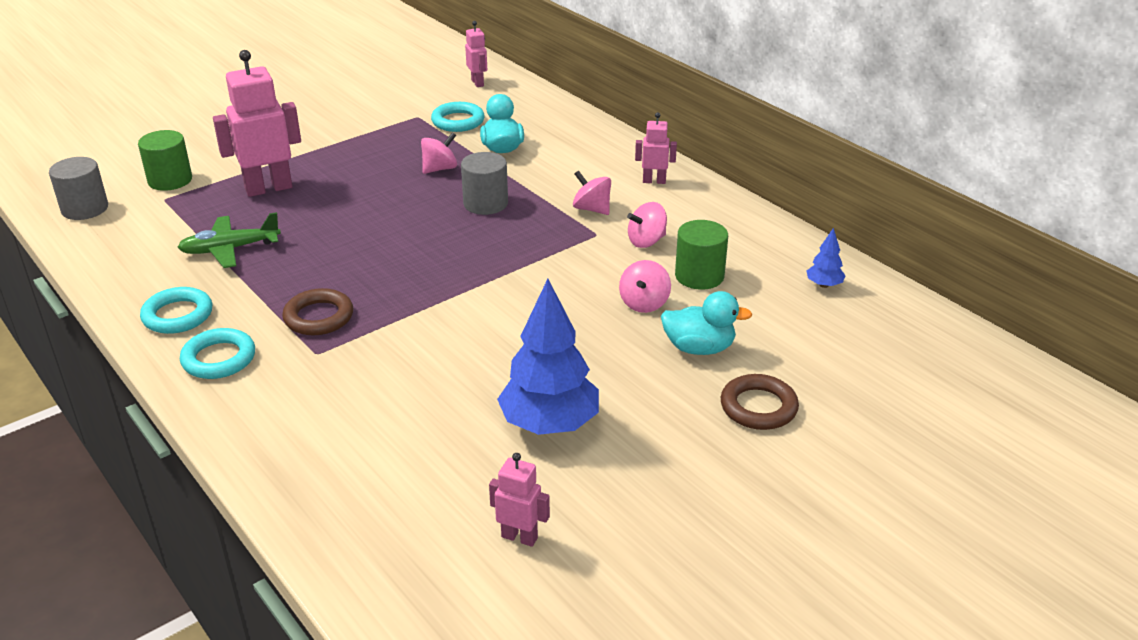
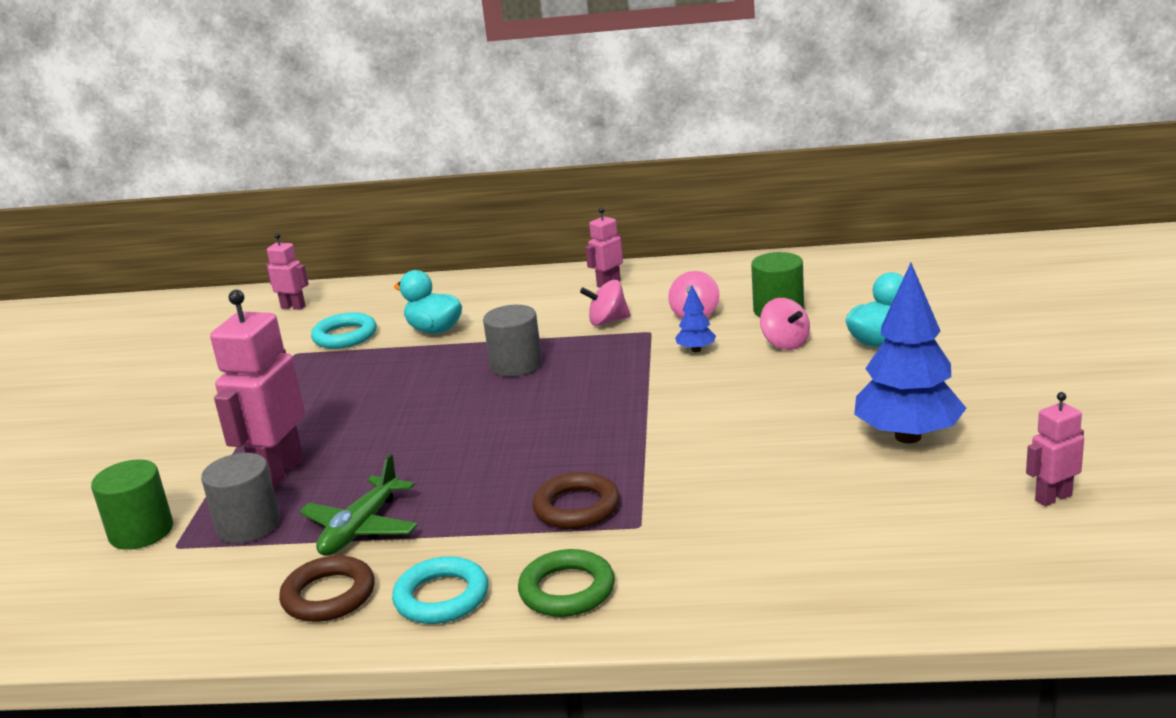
camera: 45 degrees left, 10 degrees down
grey cylinder [49,157,108,220] -> grey cylinder moved to [201,453,280,543]
turquoise ring [180,328,255,379] -> green ring [518,549,615,617]
pink spinning top [421,132,457,174] -> none
brown ring [721,374,799,430] -> brown ring moved to [279,555,375,622]
blue tree [807,228,846,288] -> blue tree moved to [675,285,716,352]

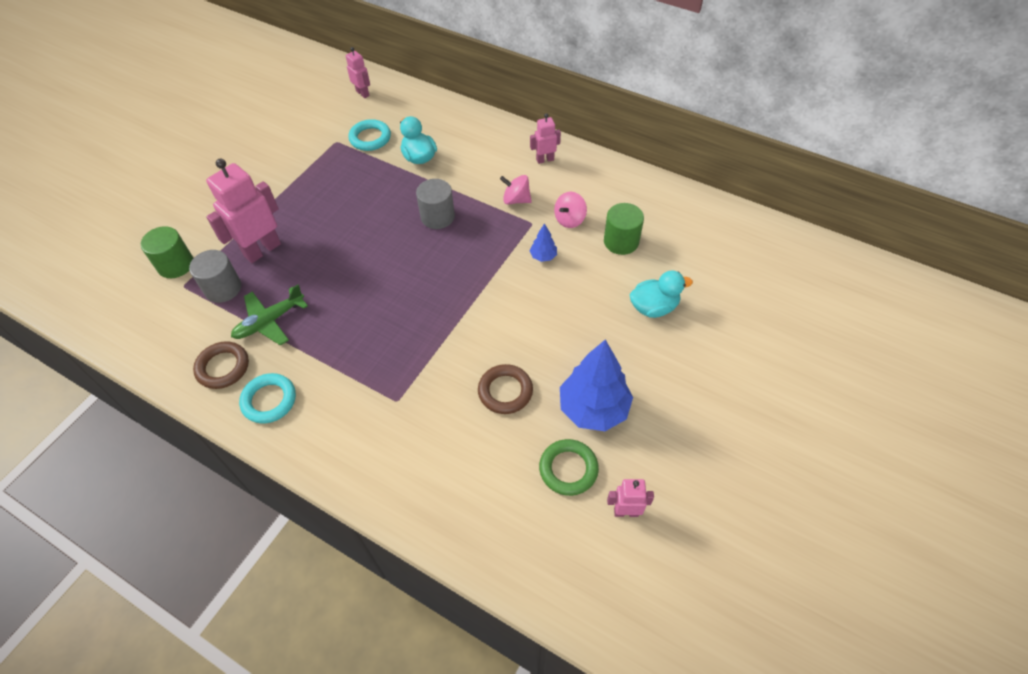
camera: 25 degrees right, 30 degrees up
green ring [518,549,615,617] -> green ring moved to [539,439,599,496]
brown ring [532,472,620,529] -> brown ring moved to [478,364,533,414]
pink spinning top [760,298,810,350] -> none

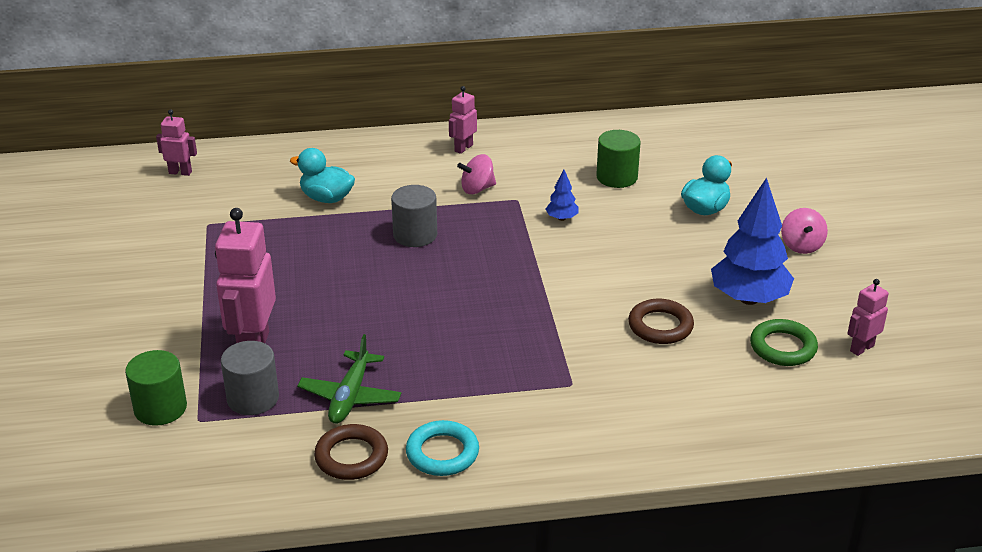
camera: 40 degrees left, 20 degrees down
turquoise ring [348,119,391,151] -> none
pink spinning top [554,192,587,228] -> pink spinning top moved to [781,208,828,254]

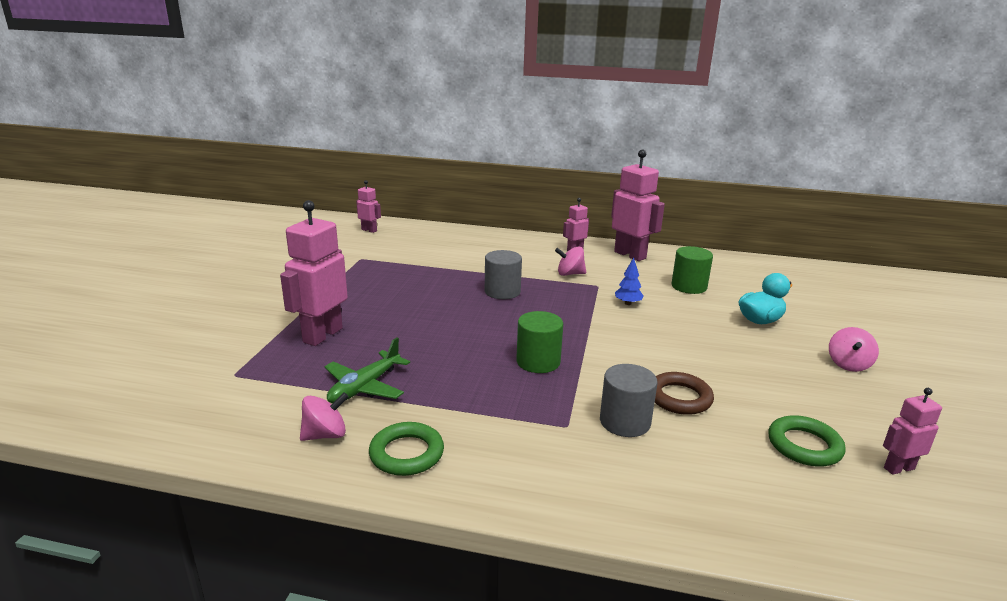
camera: 20 degrees right, 10 degrees down
green cylinder [125,350,187,426] -> green cylinder moved to [516,311,563,373]
grey cylinder [221,341,279,415] -> grey cylinder moved to [600,364,658,437]
turquoise duck [290,148,355,203] -> none
brown ring [314,424,388,480] -> pink spinning top [300,392,349,441]
turquoise ring [406,420,479,476] -> green ring [369,422,444,476]
blue tree [711,177,794,305] -> none
none -> pink robot [611,150,665,261]

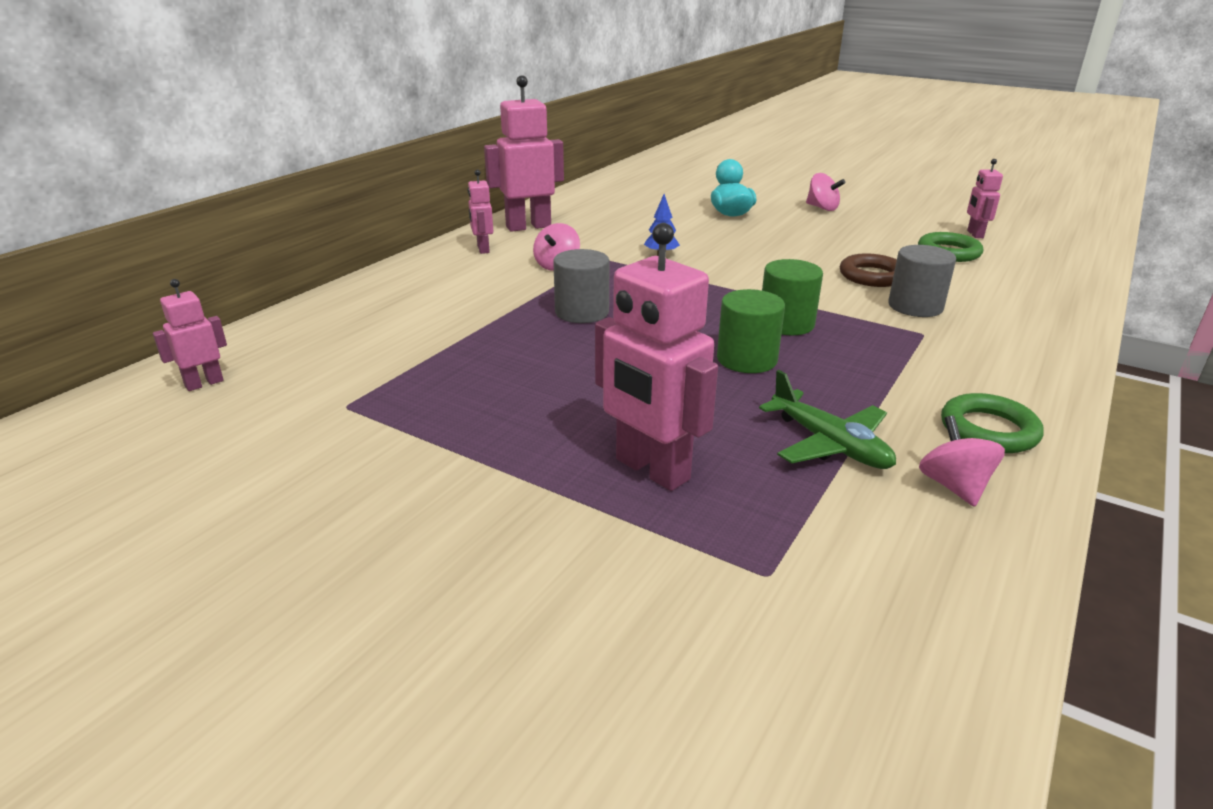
camera: 70 degrees left, 5 degrees up
green cylinder [671,246,713,294] -> green cylinder moved to [717,289,785,373]

